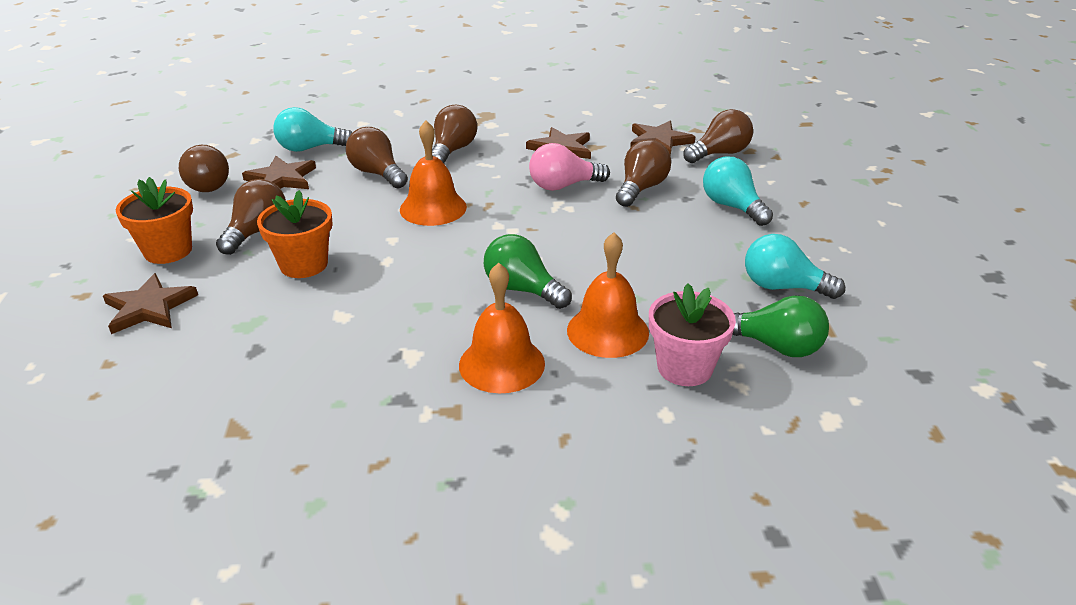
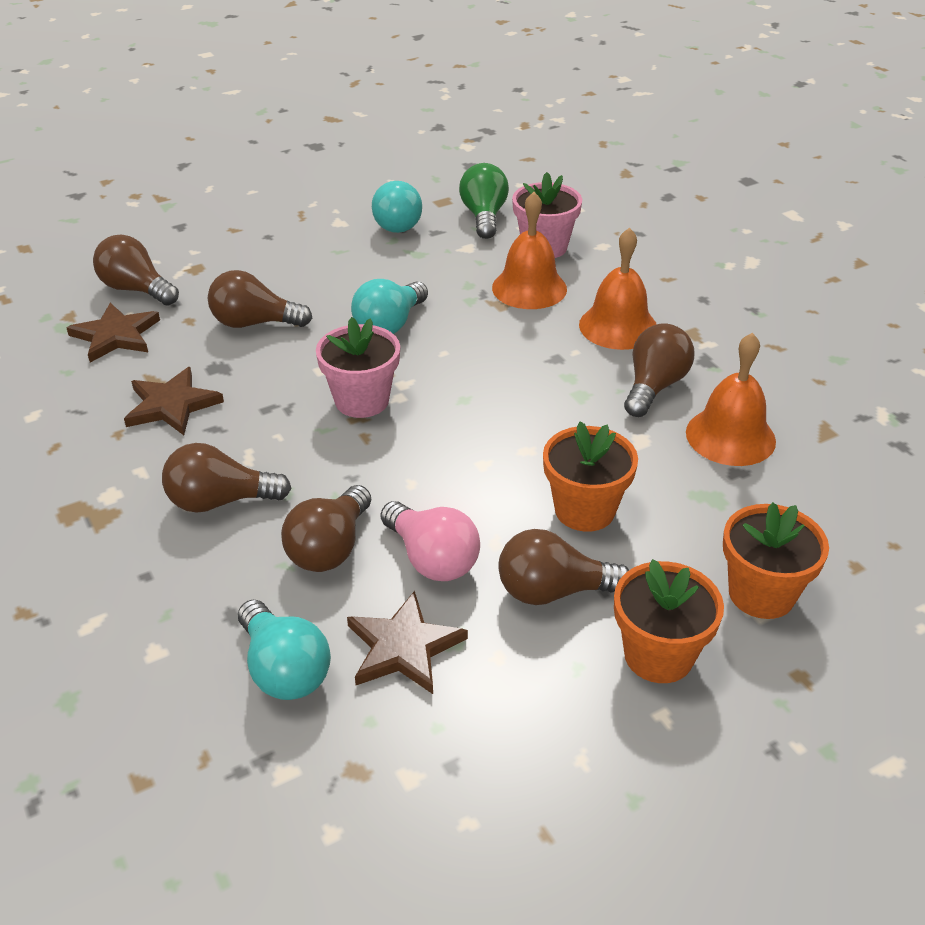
camera: 115 degrees left, 5 degrees up
brown star [103,273,198,334] -> orange flower pot [723,502,829,619]
brown light bulb [179,145,229,192] -> brown light bulb moved to [624,323,694,417]
orange bell [400,121,467,226] -> orange bell moved to [686,333,776,466]
green light bulb [484,234,572,309] -> none
pink light bulb [529,143,610,191] -> pink light bulb moved to [380,501,480,581]
turquoise light bulb [703,156,773,226] -> turquoise light bulb moved to [351,279,428,334]
none -> pink flower pot [316,317,400,418]

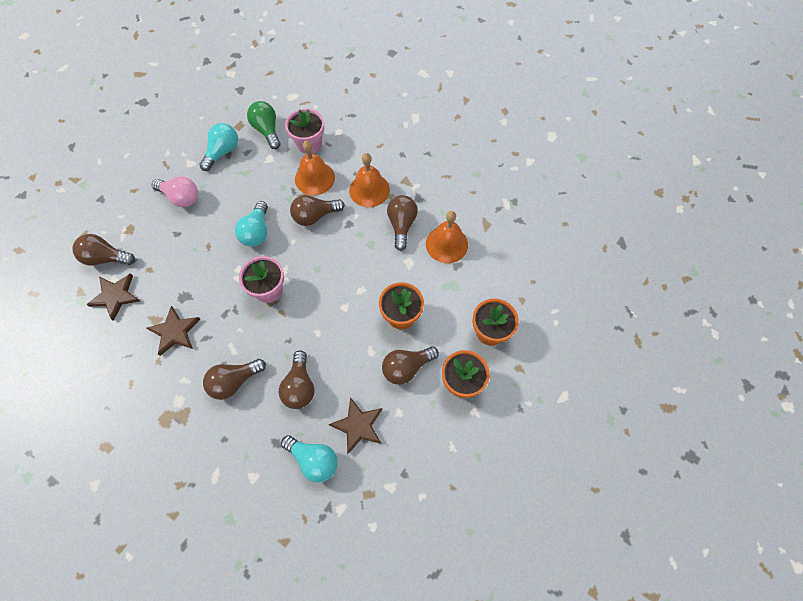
camera: 25 degrees left, 25 degrees up
brown light bulb [208,270,312,328] -> brown light bulb moved to [290,195,345,226]
turquoise light bulb [372,181,422,233] -> turquoise light bulb turned 120 degrees counterclockwise [199,123,238,171]
pink light bulb [380,501,480,581] -> pink light bulb moved to [152,176,198,207]

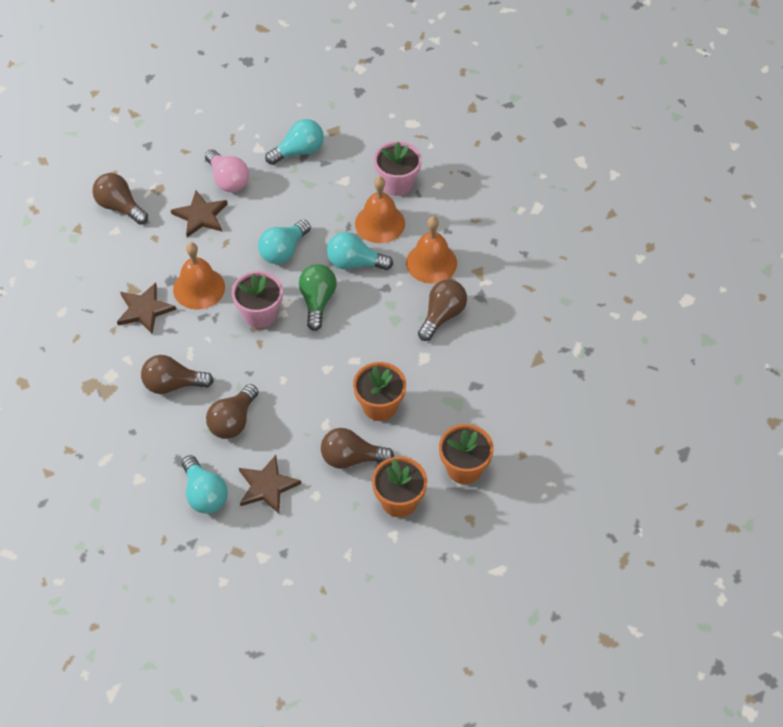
camera: 30 degrees right, 10 degrees down
brown star [86,273,140,321] -> brown star moved to [171,190,227,237]
green light bulb [247,101,281,149] -> green light bulb moved to [299,264,337,331]
brown light bulb [290,195,345,226] -> turquoise light bulb [327,232,393,270]
orange bell [426,211,468,263] -> orange bell moved to [173,242,225,310]

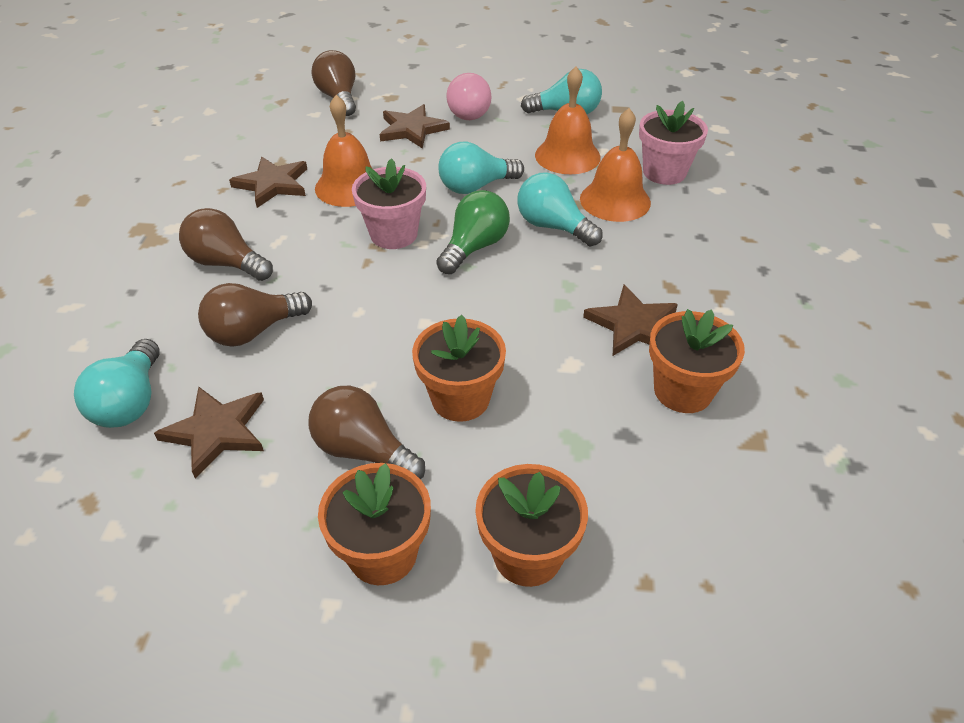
camera: 30 degrees right, 10 degrees down
orange bell [406,216,457,283] -> orange bell moved to [535,67,601,174]
brown light bulb [418,279,467,341] -> brown star [583,285,678,356]
none -> orange flower pot [649,309,745,413]

